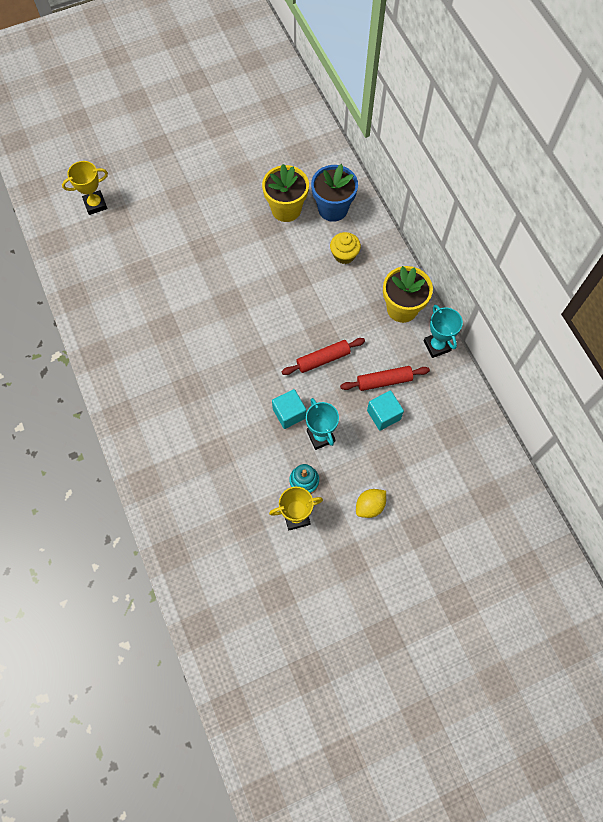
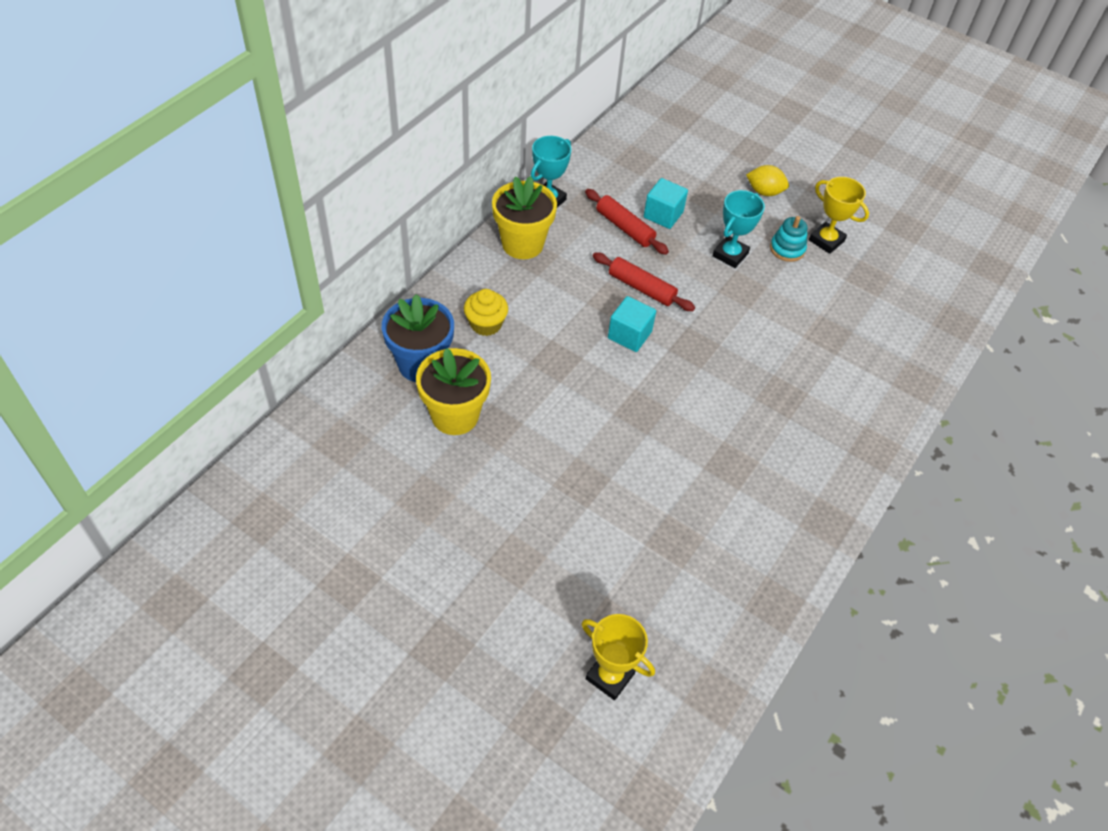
camera: 125 degrees left, 15 degrees down
turquoise cube [272,389,306,429] -> turquoise cube moved to [608,296,656,352]

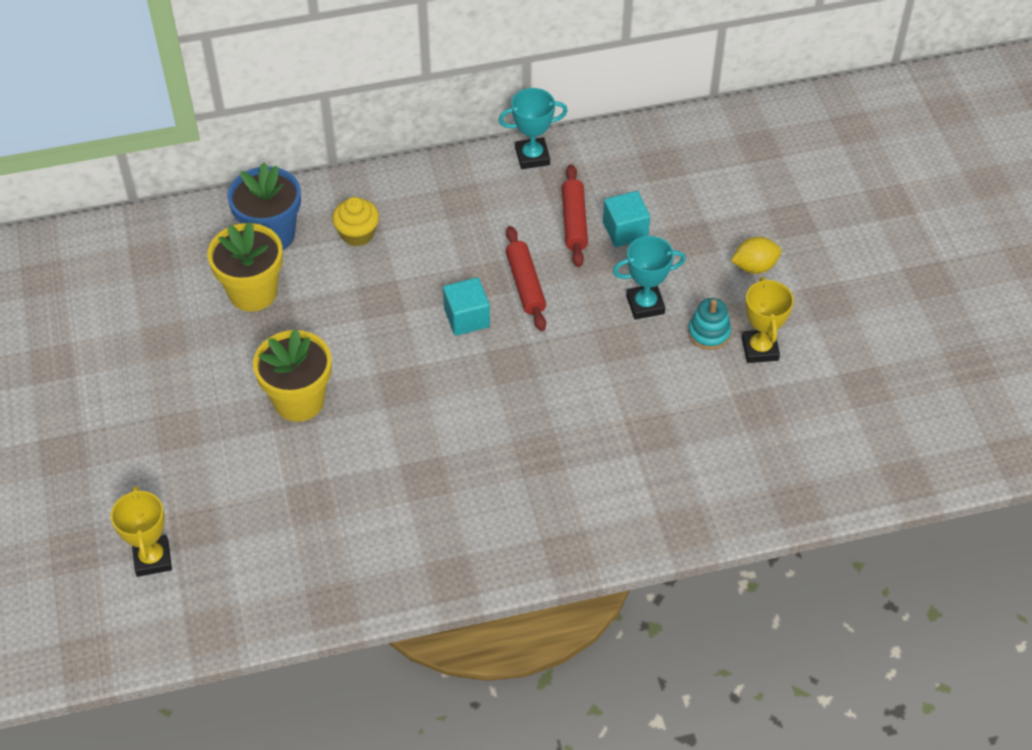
camera: 45 degrees right, 0 degrees up
yellow flower pot [492,176,557,259] -> yellow flower pot moved to [253,329,332,422]
yellow lemon [746,165,789,196] -> yellow lemon turned 75 degrees counterclockwise [731,237,782,274]

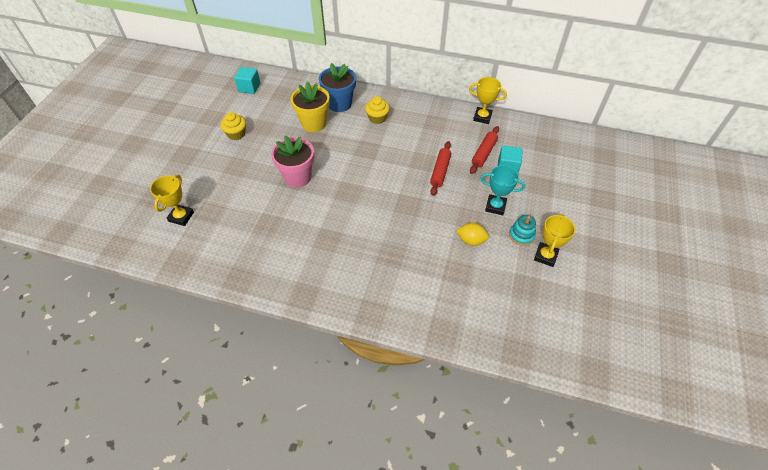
camera: 30 degrees right, 0 degrees up
yellow flower pot [253,329,332,422] -> pink flower pot [271,135,314,188]
turquoise cube [443,277,490,336] -> turquoise cube moved to [234,67,260,94]
turquoise trophy [498,88,568,169] -> yellow trophy [469,77,507,124]
yellow lemon [731,237,782,274] -> yellow lemon moved to [456,223,489,246]
none -> yellow cupcake [221,112,246,140]

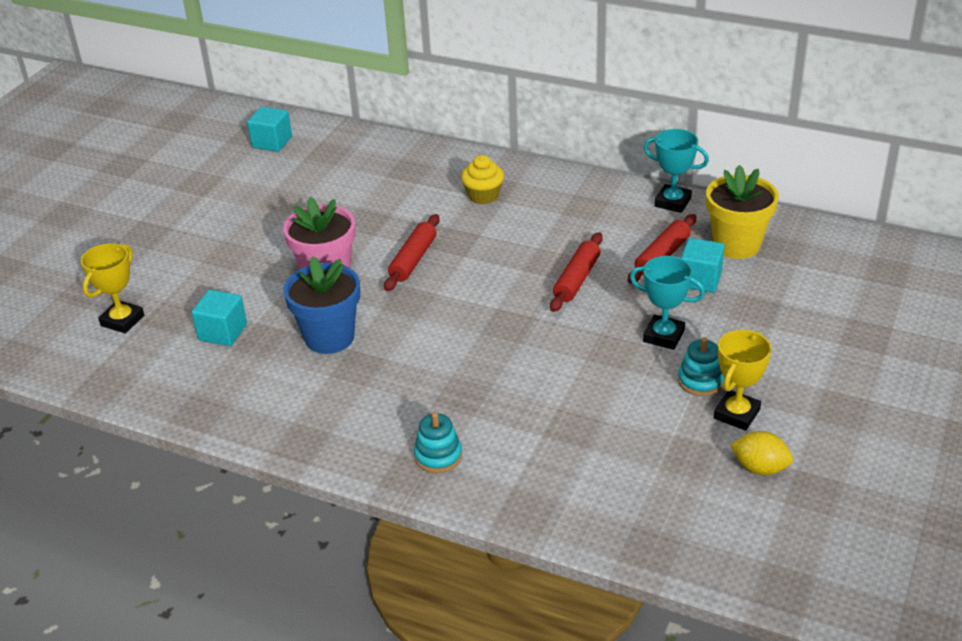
camera: 10 degrees right, 15 degrees down
yellow cupcake [221,112,246,140] -> none
yellow flower pot [291,81,330,132] -> yellow flower pot moved to [706,165,779,259]
blue flower pot [319,63,356,112] -> blue flower pot moved to [283,256,360,354]
yellow lemon [456,223,489,246] -> yellow lemon moved to [730,431,793,475]
yellow trophy [469,77,507,124] -> turquoise trophy [644,129,709,213]
none -> turquoise cube [191,290,247,346]
none -> red rolling pin [384,214,440,291]
none -> turquoise stacking toy [414,412,462,473]

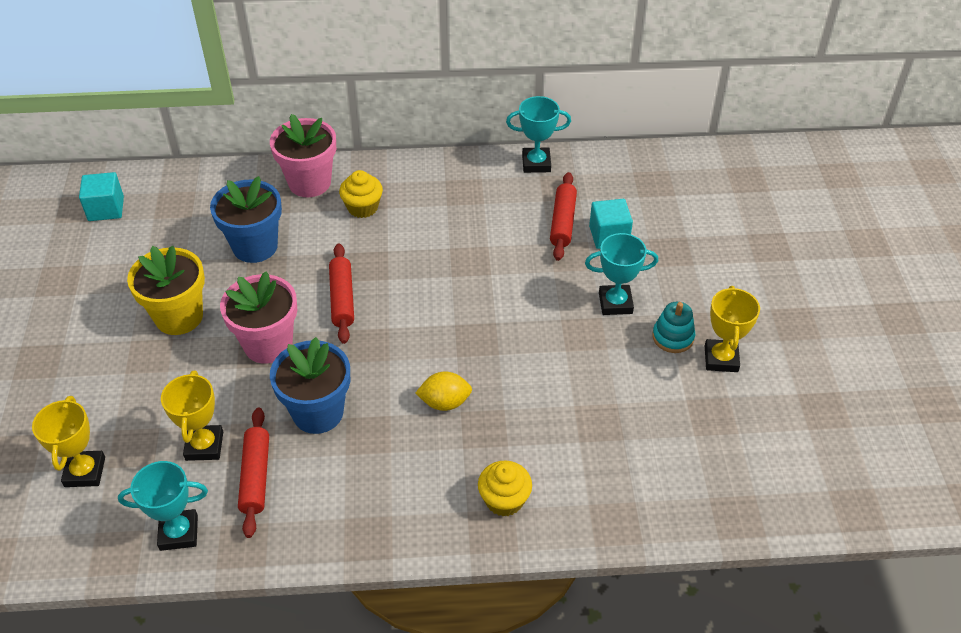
camera: 30 degrees left, 10 degrees up
turquoise cube [191,290,247,346] -> yellow trophy [161,370,223,461]
turquoise stacking toy [414,412,462,473] -> yellow cupcake [478,461,532,517]
red rolling pin [550,232,603,312] -> red rolling pin moved to [238,408,269,538]
yellow flower pot [706,165,779,259] -> yellow flower pot moved to [127,246,205,335]
yellow lemon [730,431,793,475] -> yellow lemon moved to [416,371,472,411]
none -> turquoise trophy [118,461,208,551]
none -> blue flower pot [210,176,282,263]
none -> pink flower pot [270,114,336,197]

